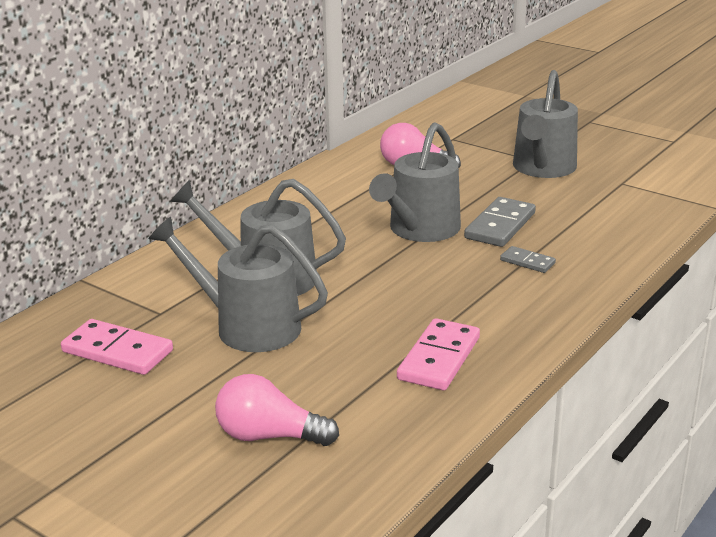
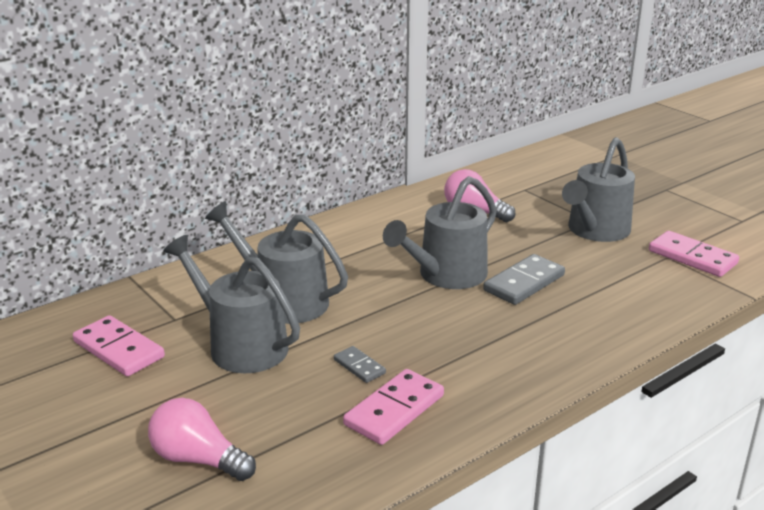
camera: 15 degrees right, 0 degrees up
grey domino [500,246,556,273] -> grey domino moved to [334,346,386,383]
none -> pink domino [649,231,739,277]

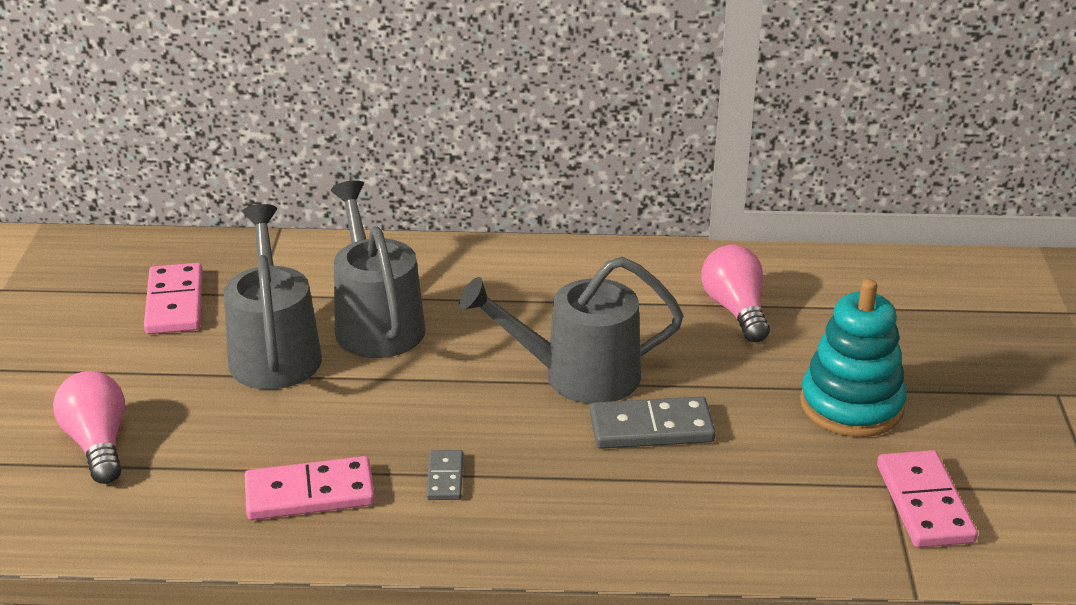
camera: 40 degrees right, 5 degrees up
grey domino [334,346,386,383] -> grey domino moved to [426,450,463,500]
grey watering can [562,137,635,242] -> turquoise stacking toy [800,279,907,437]

